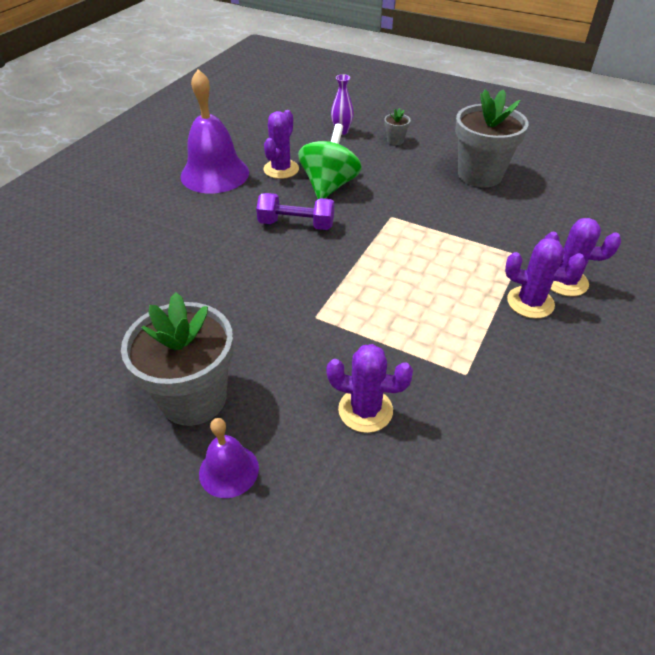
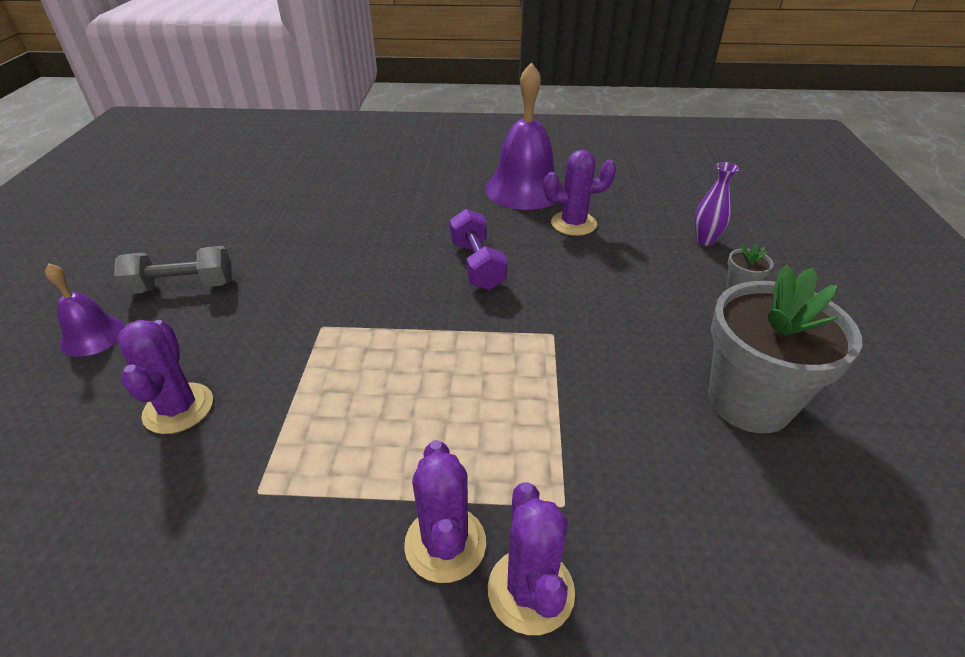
camera: 65 degrees right, 5 degrees down
grey flower pot [121,292,234,426] -> grey dumbbell [114,246,232,294]
green spinning top [298,123,362,199] -> none

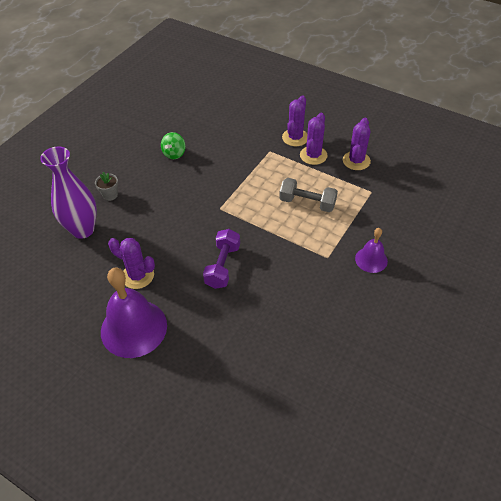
camera: 150 degrees left, 10 degrees up
purple bell [45,263,125,357] -> purple bell moved to [355,228,388,273]
grey dumbbell [114,246,232,294] -> grey dumbbell moved to [279,178,338,212]
purple cactus [117,320,213,434] -> purple cactus moved to [343,118,371,170]
purple vase [694,162,739,246] -> purple vase [40,147,97,239], size x1.94
grey flower pot [708,264,862,433] -> green spinning top [161,132,186,159]

